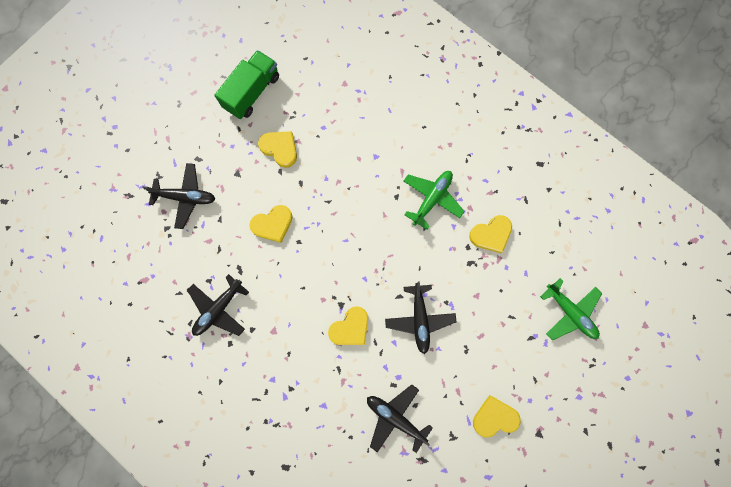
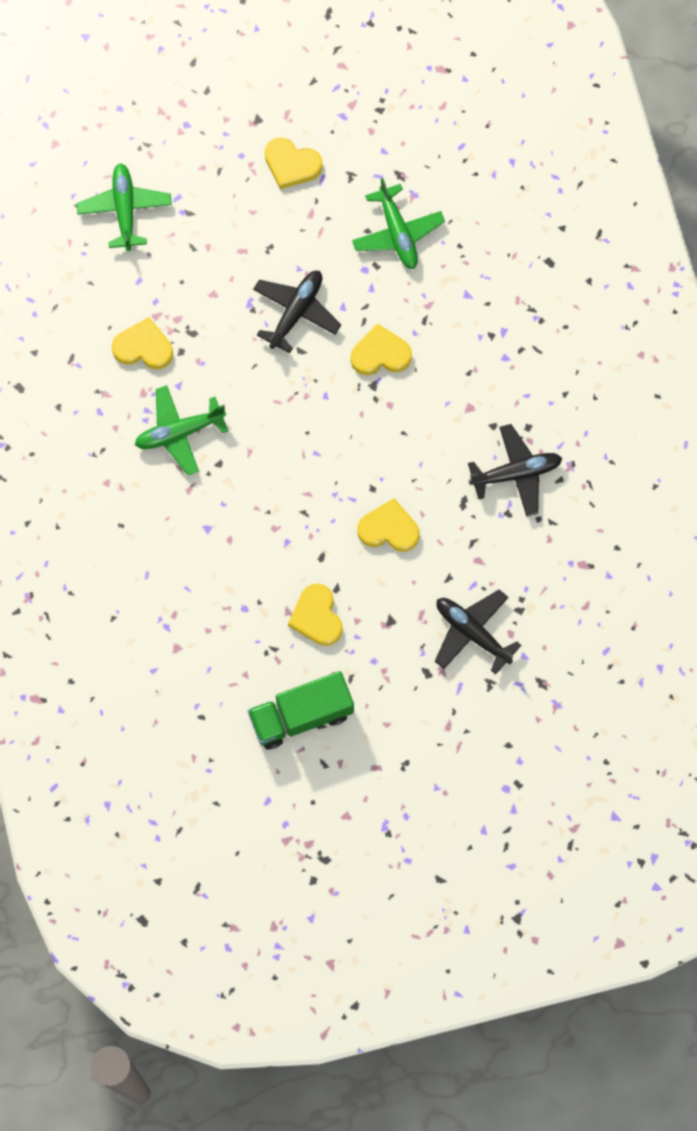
camera: 145 degrees left, 5 degrees down
black plane [367,384,433,453] -> green plane [352,178,445,269]

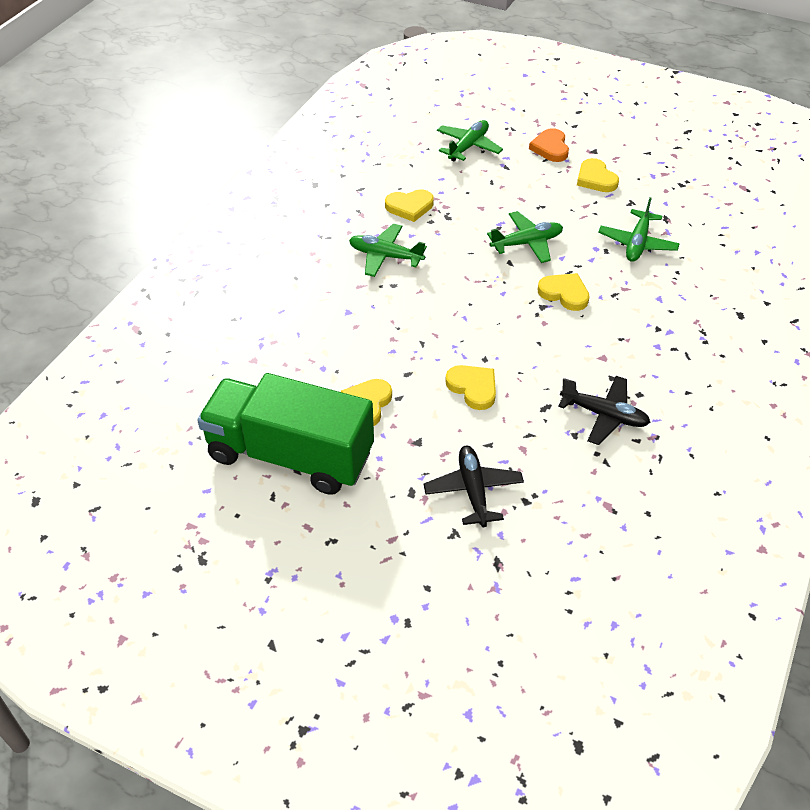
camera: 40 degrees right, 25 degrees down
yellow heart [112,317,173,369] -> yellow heart turned 120 degrees clockwise [385,189,434,222]
green truck [248,671,354,749] -> green truck [197,373,374,495], size x1.66
black plane [253,271,341,354] -> green plane [487,211,563,263]
none -> orange heart [529,128,569,162]

